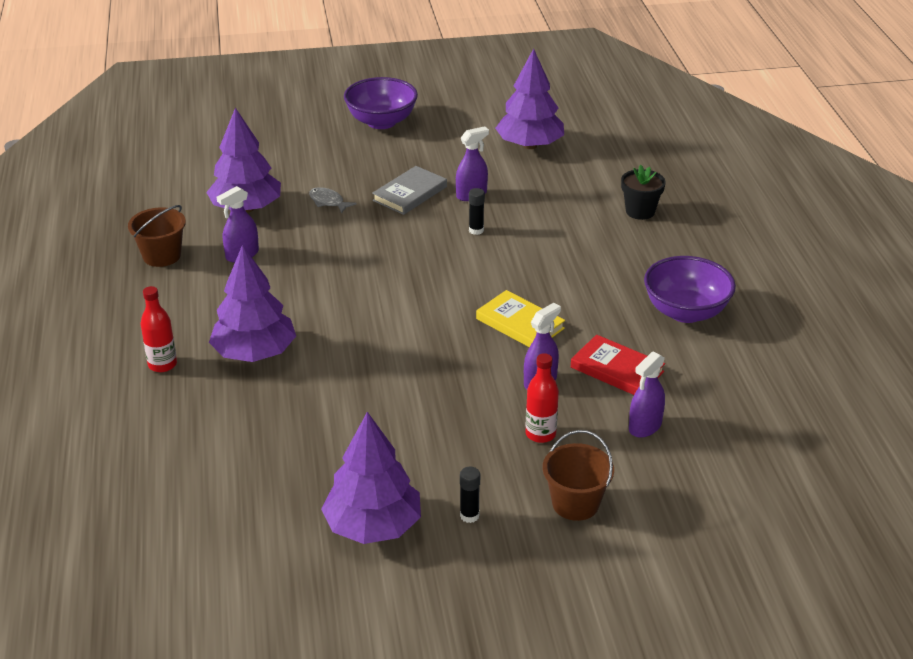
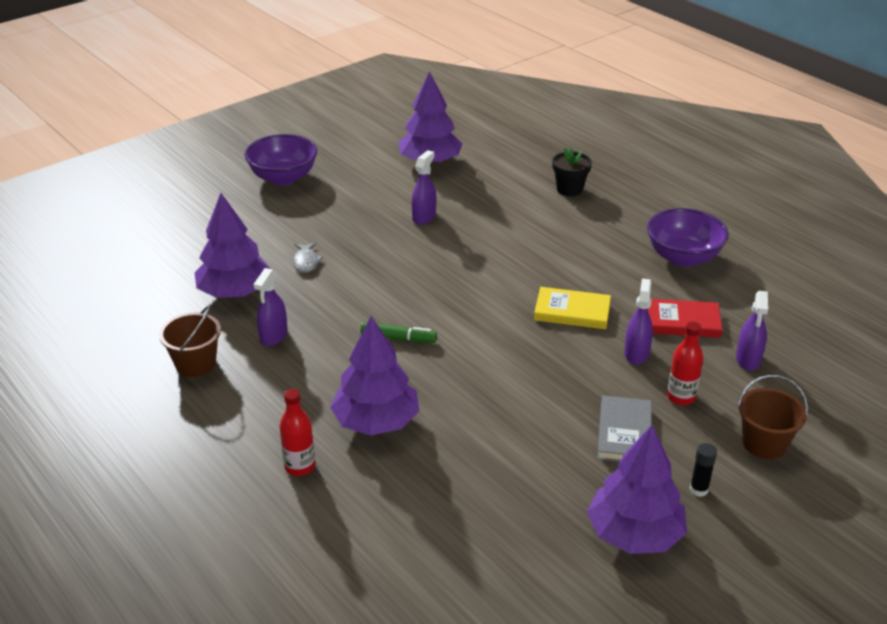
camera: 30 degrees left, 0 degrees up
grey fish [309,187,357,214] -> grey fish turned 105 degrees counterclockwise [293,243,323,273]
grey book [372,166,447,215] -> grey book moved to [597,395,652,462]
black glue stick [469,188,485,235] -> none
none -> green marker [360,322,437,343]

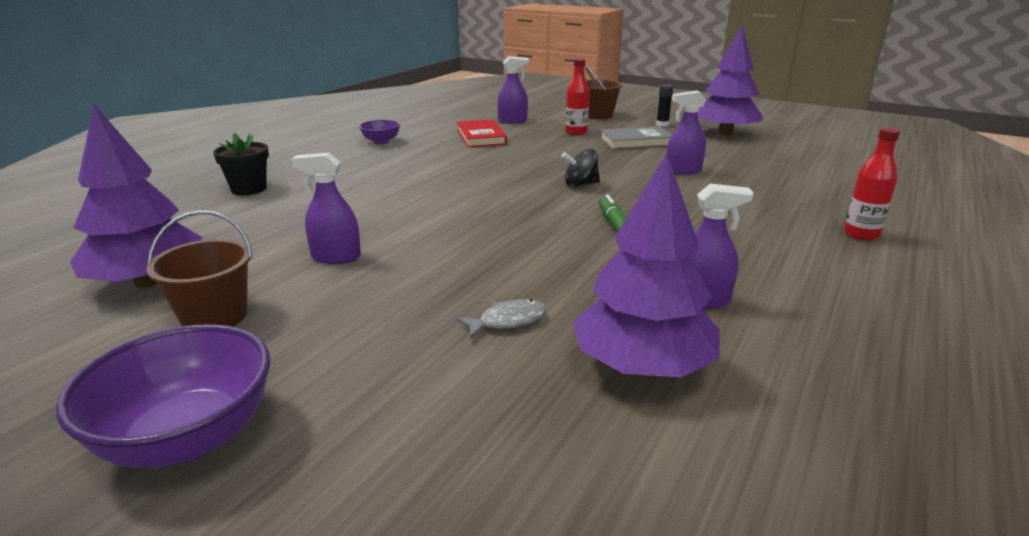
camera: 110 degrees left, 10 degrees down
brown bucket [159,306,221,377] -> brown bucket moved to [146,210,253,327]
purple tree [330,316,419,436] -> none
yellow book [534,287,611,329] -> none
purple spray bottle [624,278,653,365] -> purple spray bottle moved to [667,91,706,175]
purple bowl [647,208,729,267] -> purple bowl [359,120,400,144], size x0.53
none -> black spinning top [562,149,600,187]

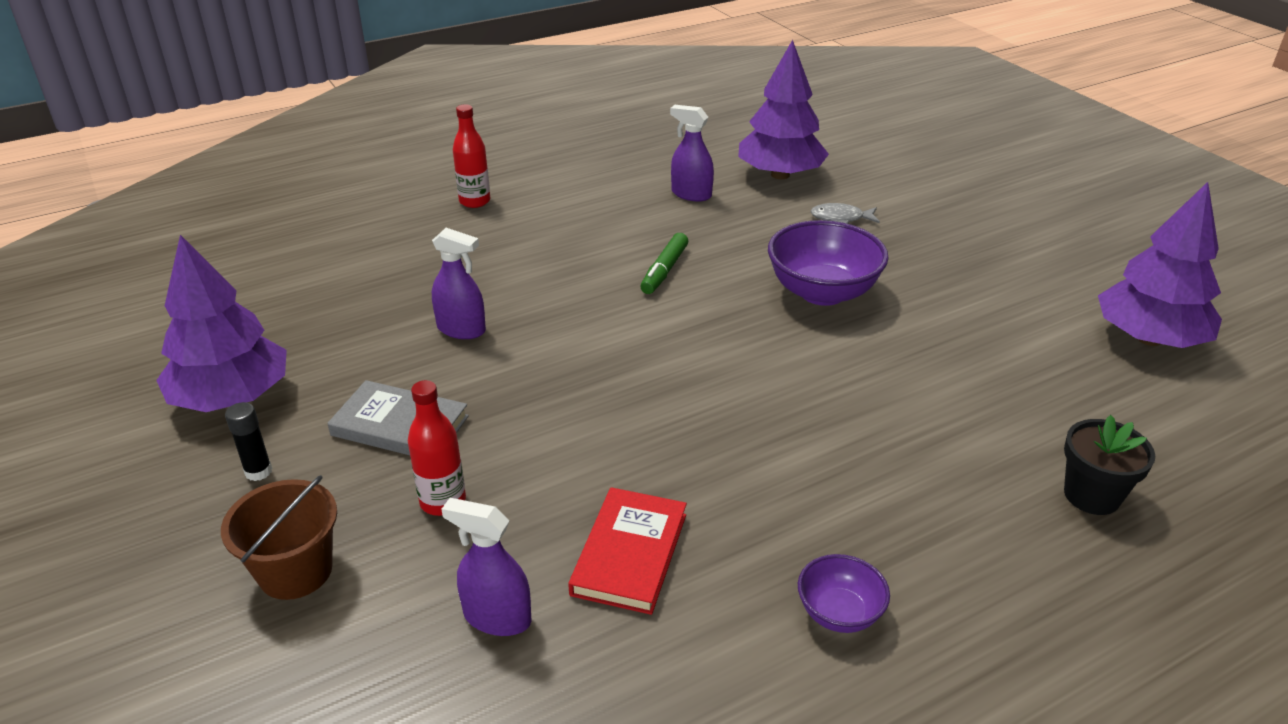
camera: 150 degrees left, 10 degrees up
purple bowl [56,324,271,468] -> purple bowl moved to [768,220,889,306]
brown bucket [146,210,253,327] -> none
purple spray bottle [292,153,361,264] -> none
black spinning top [562,149,600,187] -> none

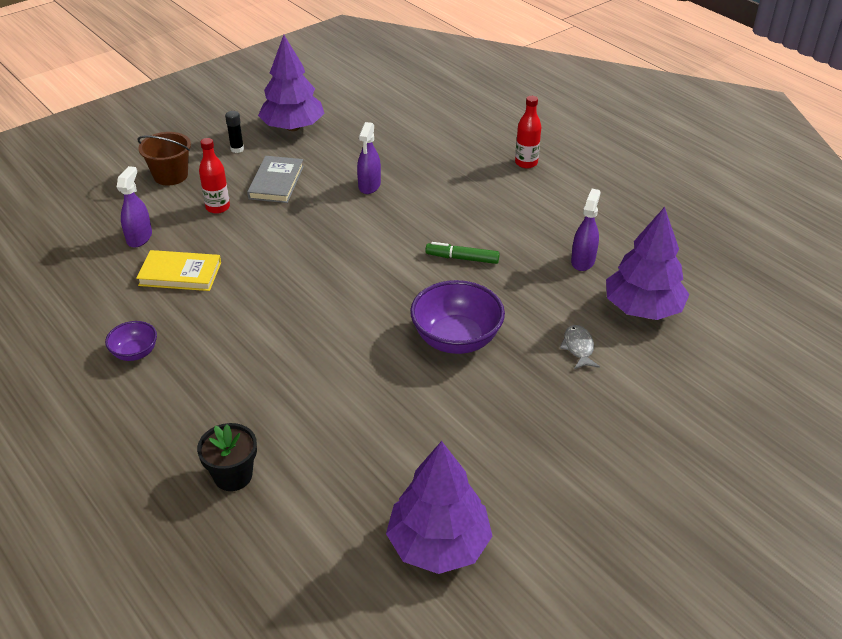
camera: 80 degrees right, 5 degrees up
red book [568,487,687,615] -> yellow book [136,250,221,291]

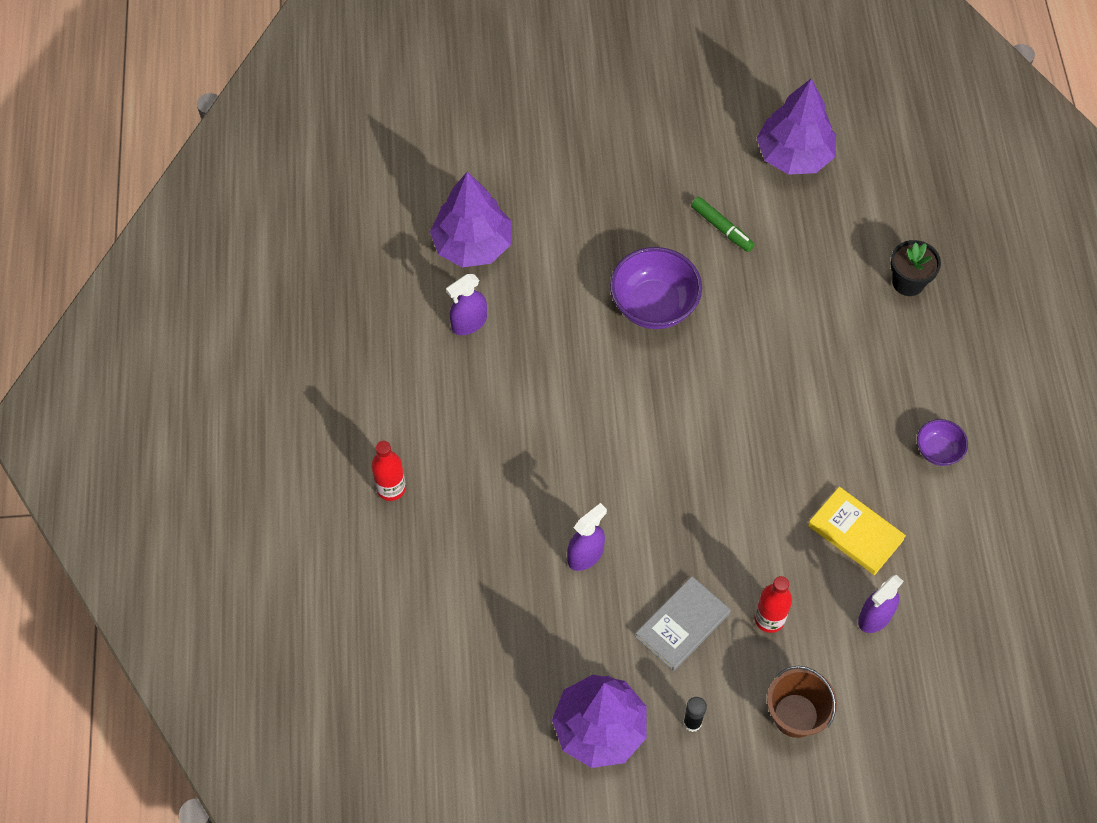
camera: 145 degrees left, 20 degrees up
green marker [425,242,500,264] -> green marker moved to [691,197,755,252]
grey fish [560,325,600,369] -> none

